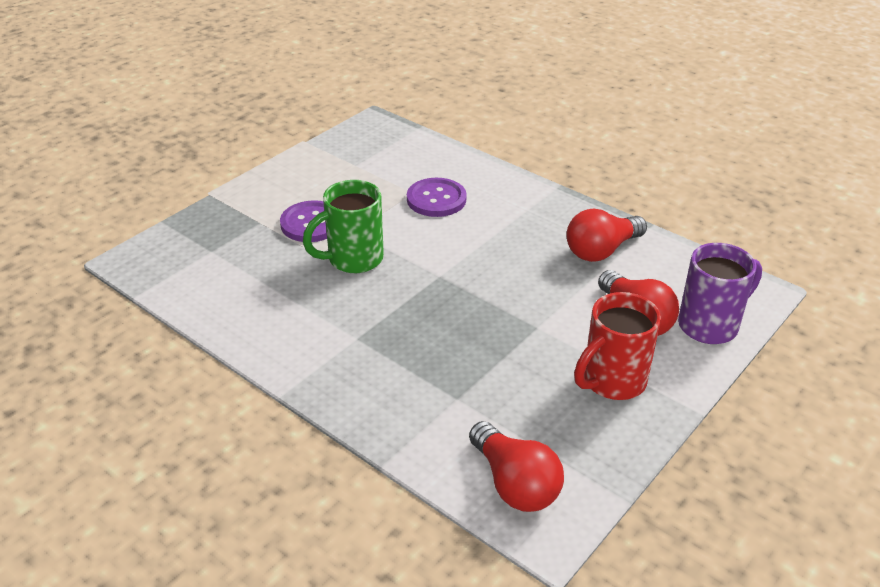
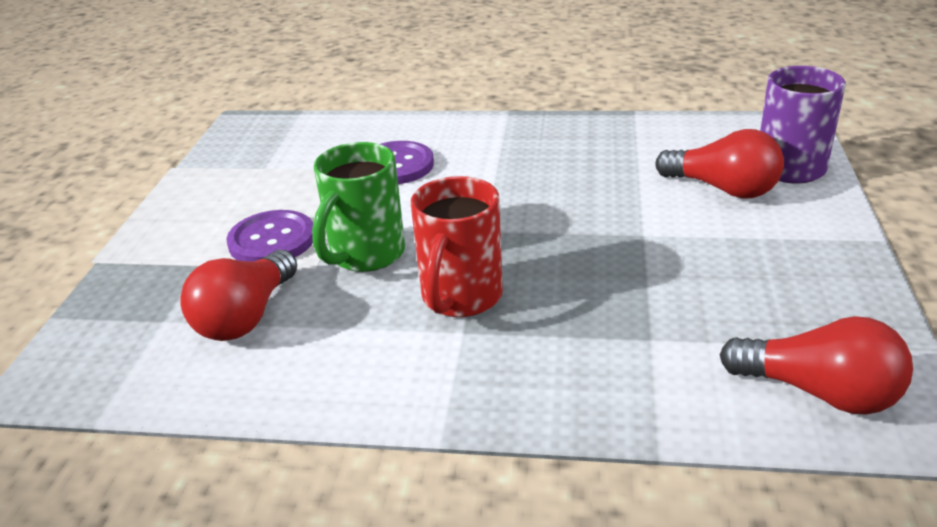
camera: 30 degrees left, 5 degrees down
red light bulb [567,209,647,262] -> red light bulb moved to [180,250,297,341]
red mug [574,292,661,400] -> red mug moved to [411,176,503,317]

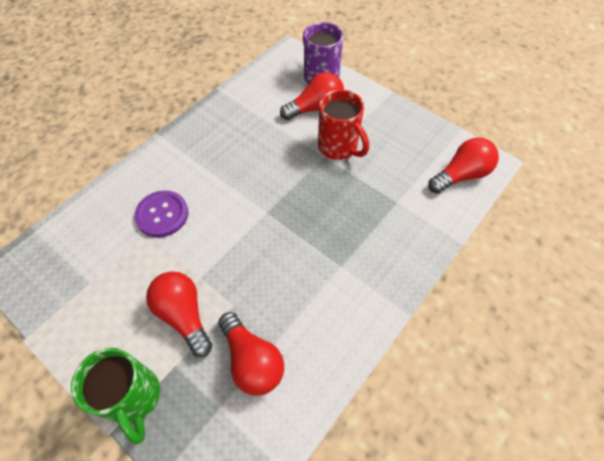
camera: 60 degrees left, 25 degrees up
purple button [226,210,313,261] -> red light bulb [146,271,212,357]
green mug [312,142,405,272] -> green mug moved to [71,348,160,444]
red mug [411,176,503,317] -> red mug moved to [318,90,369,160]

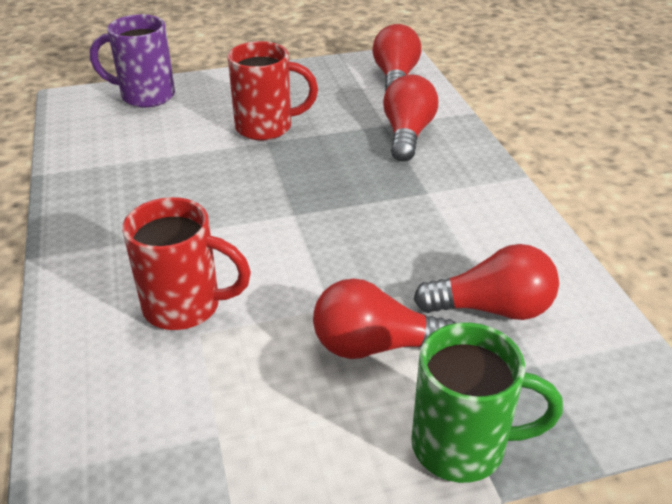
camera: 55 degrees left, 20 degrees down
purple button [134,191,188,238] -> red mug [122,197,251,330]
red light bulb [280,72,344,120] -> red light bulb moved to [383,74,438,161]

